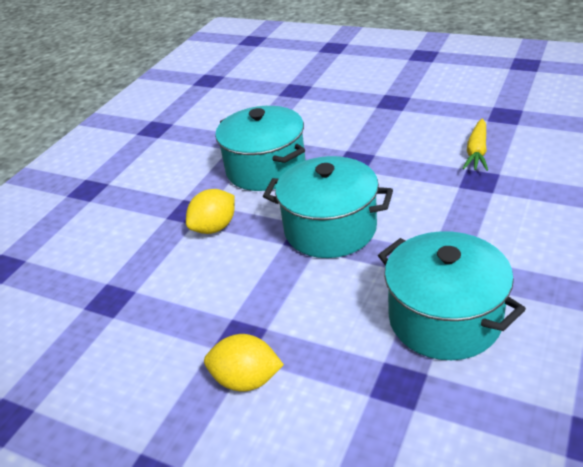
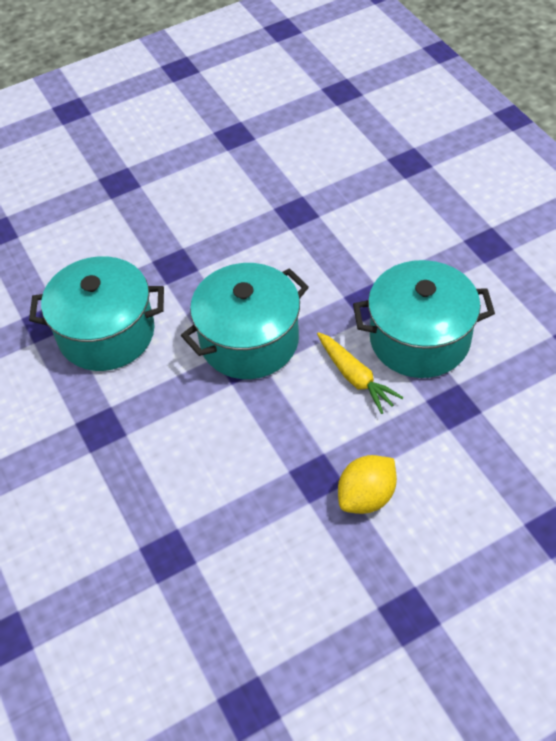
camera: 55 degrees left, 15 degrees up
yellow lemon [186,189,235,234] -> none
yellow carrot [462,119,488,171] -> yellow carrot moved to [317,332,404,414]

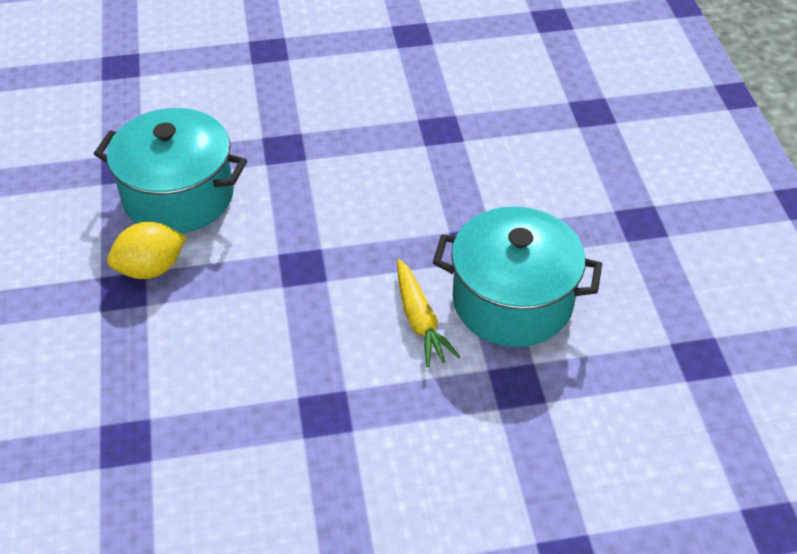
camera: 15 degrees right, 5 degrees down
turquoise pot [181,263,309,379] -> none
yellow lemon [338,455,397,514] -> yellow lemon moved to [107,222,187,279]

